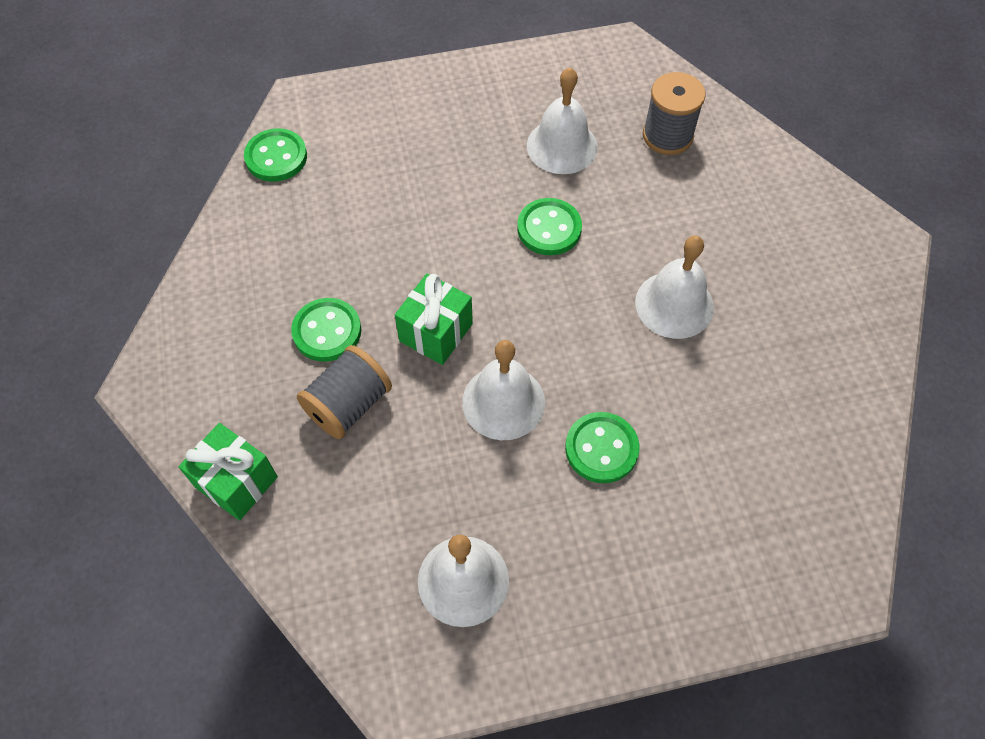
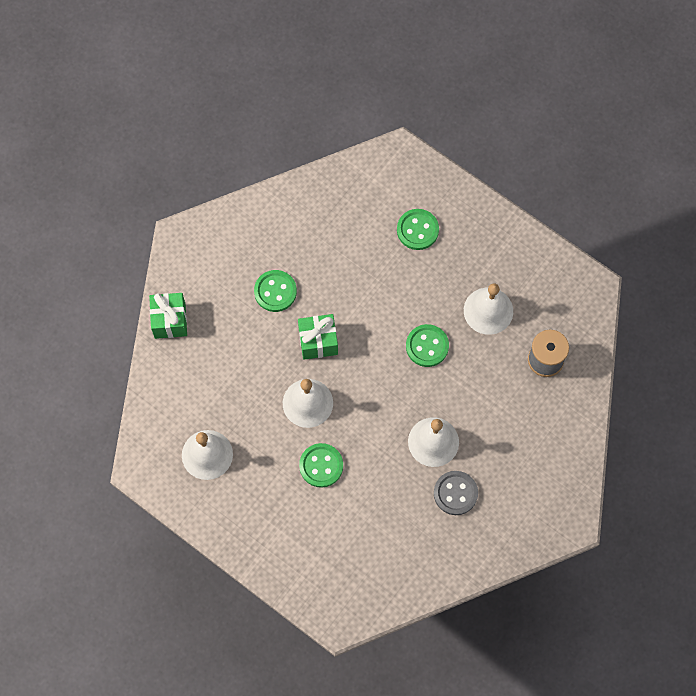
camera: 50 degrees right, 10 degrees up
green button [244,128,307,182] -> green button moved to [397,209,439,250]
grey spool [297,345,392,439] -> none
none -> grey button [434,471,478,515]

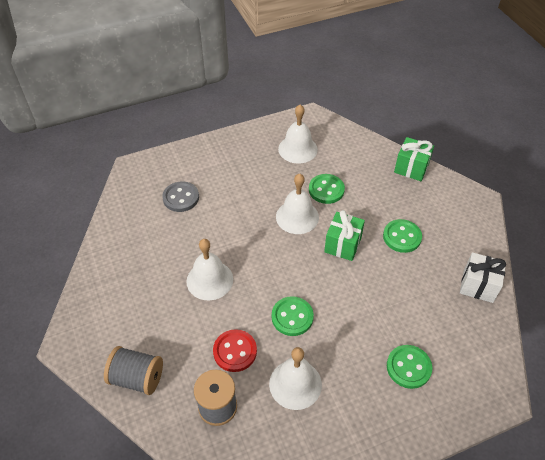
camera: 120 degrees right, 20 degrees down
green button [299,443,343,488] -> green button moved to [309,174,345,204]
grey button [434,471,478,515] -> grey button moved to [162,181,199,212]
none -> grey spool [104,346,163,395]
none -> red button [213,329,257,372]
none -> white gift [460,252,506,303]

